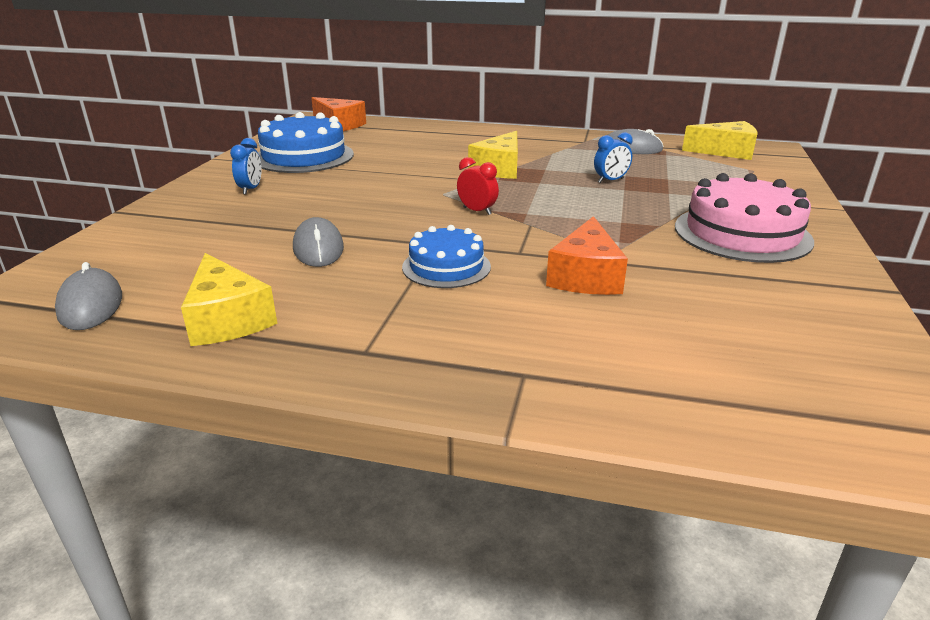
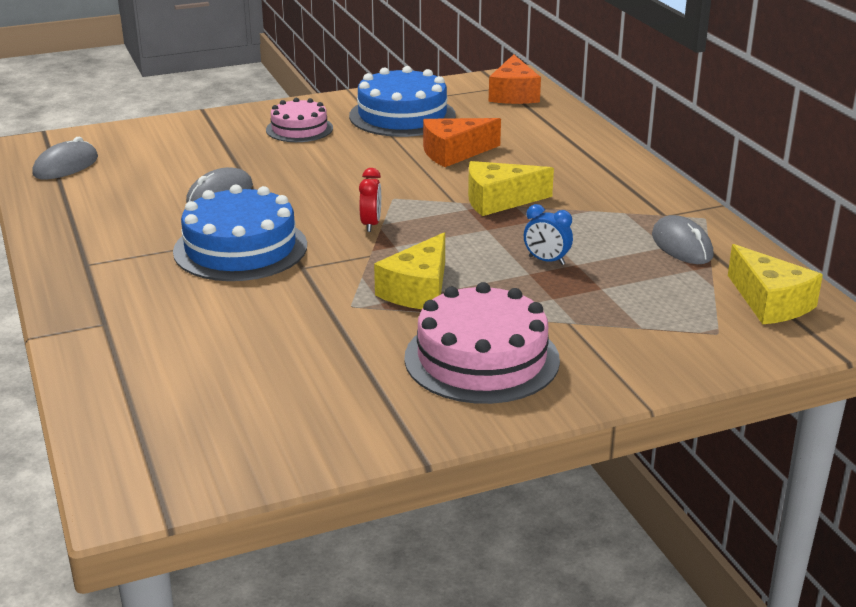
camera: 55 degrees right, 0 degrees up
yellow cheese [181,253,277,346] -> yellow cheese moved to [374,232,445,309]
blue clock [230,138,262,195] -> pink cake [266,98,333,142]
blue cake [402,225,491,288] -> blue cake [173,184,307,281], size x1.63
orange cheese [546,216,628,295] -> orange cheese moved to [423,118,501,167]

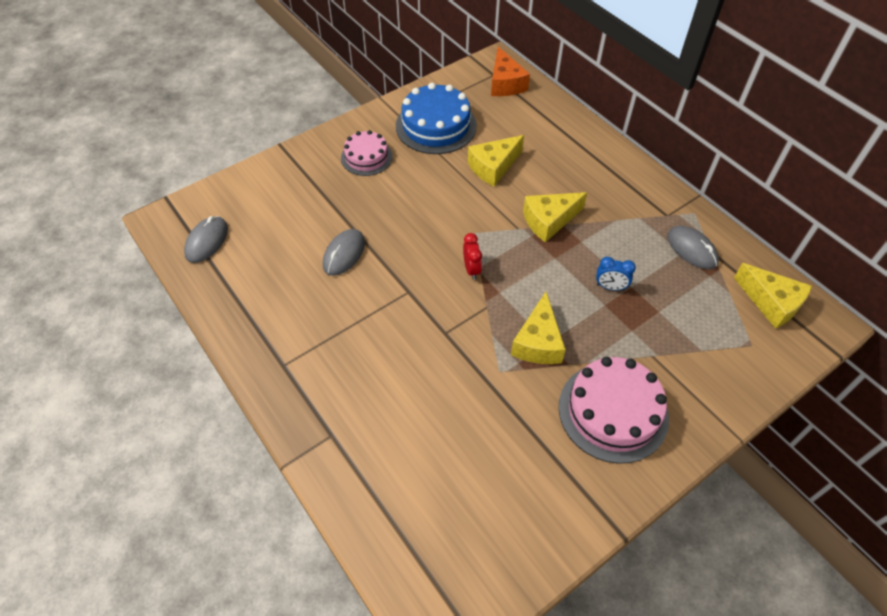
camera: 15 degrees left, 25 degrees up
blue cake [173,184,307,281] -> none
orange cheese [423,118,501,167] -> yellow cheese [468,135,524,187]

